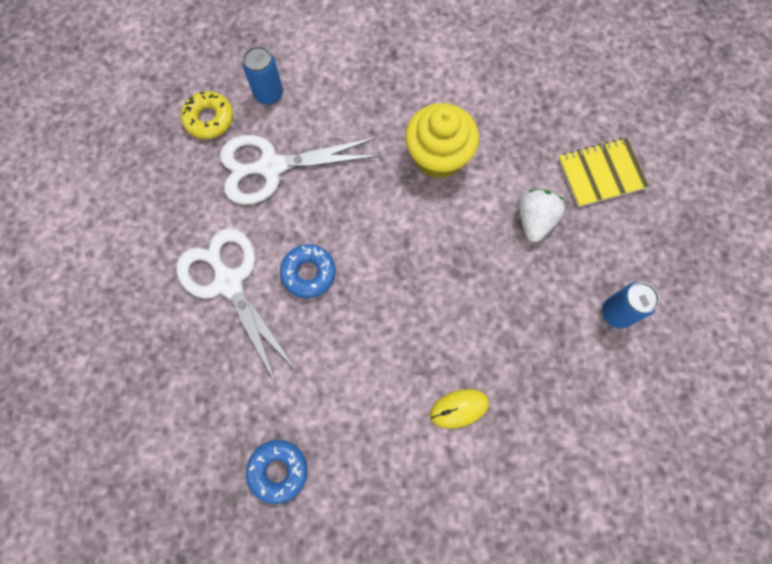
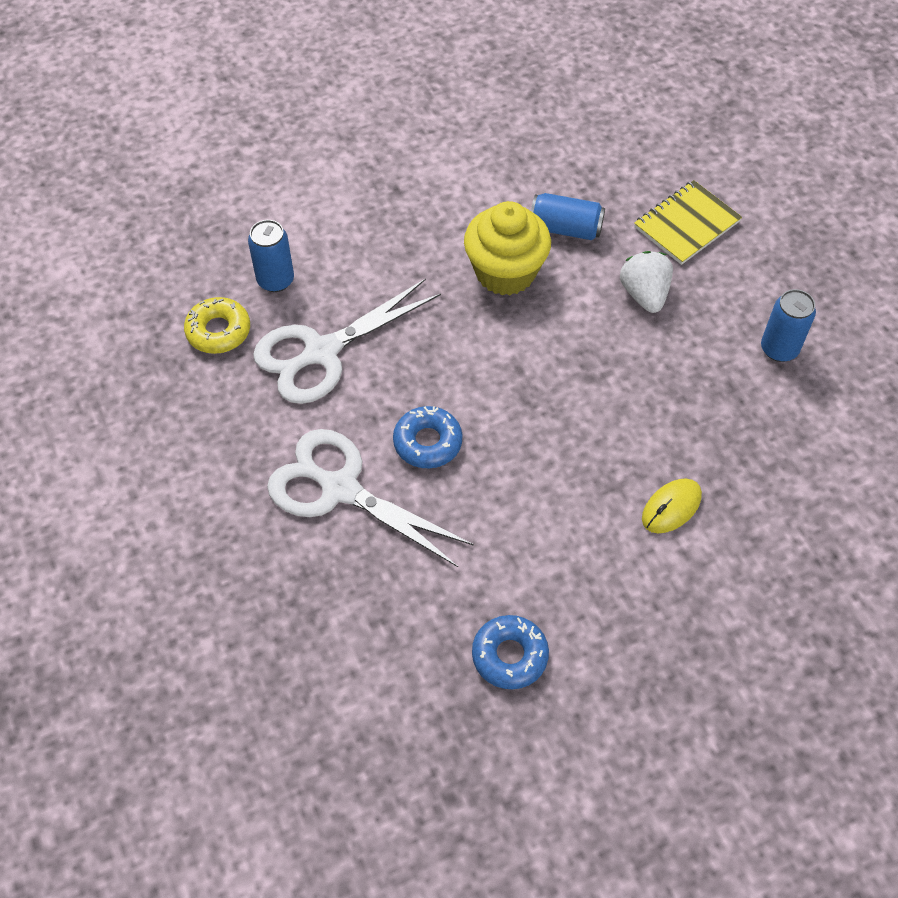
camera: 25 degrees left, 15 degrees down
none -> blue can [531,193,605,240]

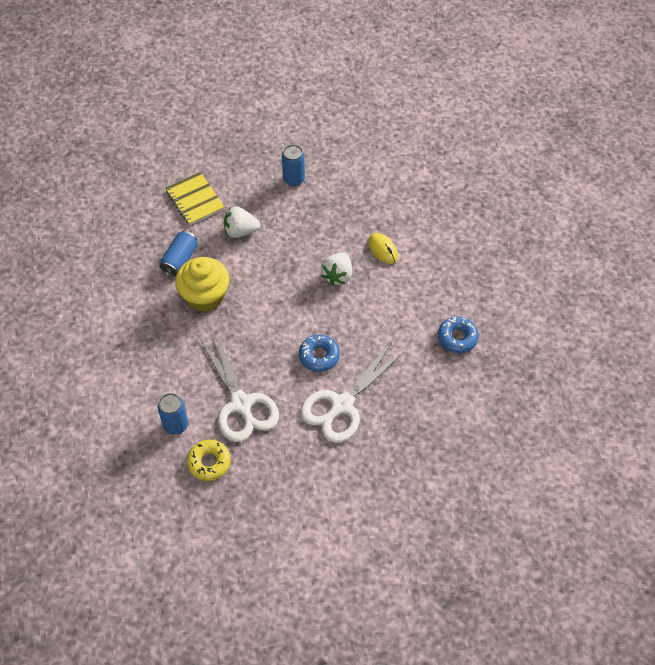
camera: 80 degrees left, 0 degrees up
none -> white strawberry [321,252,352,286]

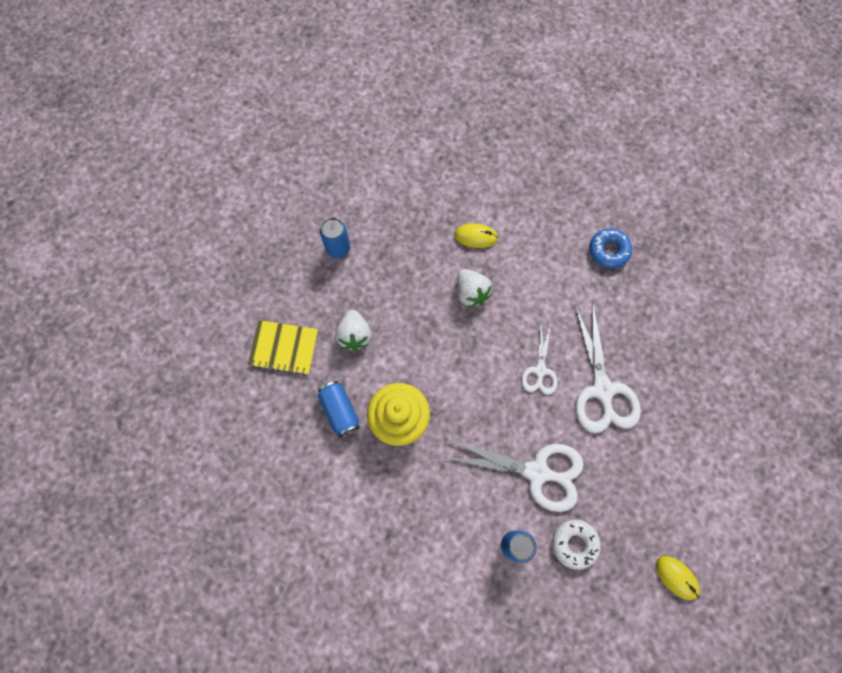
camera: 50 degrees left, 15 degrees up
yellow donut [187,440,231,481] -> white donut [552,519,601,570]
white strawberry [224,206,260,238] -> white strawberry turned 45 degrees counterclockwise [335,310,372,351]
blue donut [299,335,340,372] -> white scissors [521,324,558,395]
none -> yellow mouse [656,556,700,600]

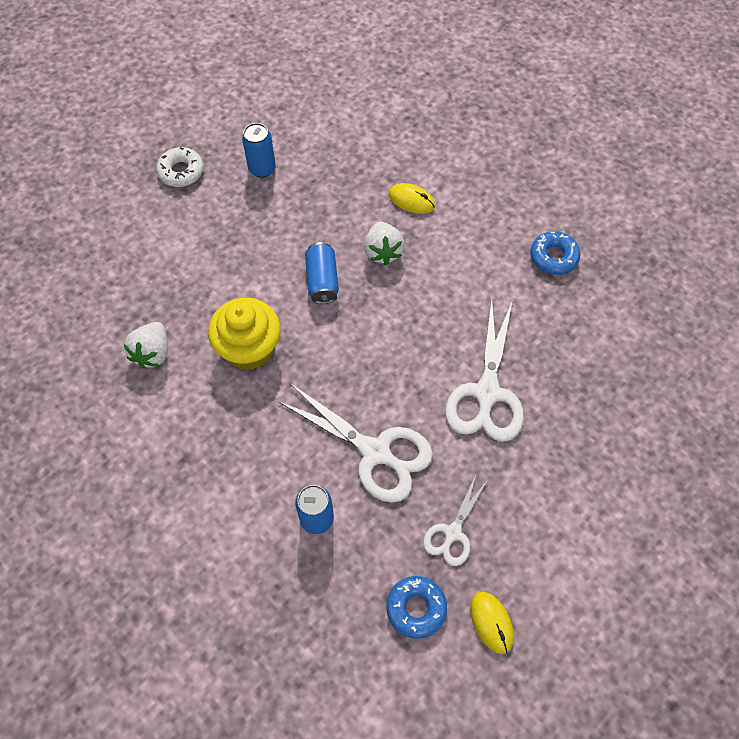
camera: 20 degrees right, 10 degrees down
yellow notebook [248,320,318,375] -> none
blue can [317,381,360,438] -> blue can moved to [305,242,339,304]
white strawberry [335,310,372,351] -> white strawberry moved to [124,322,168,369]
white scissors [521,324,558,395] -> white scissors moved to [423,475,488,566]
white donut [552,519,601,570] -> white donut moved to [156,147,204,187]
none -> blue donut [386,576,447,639]

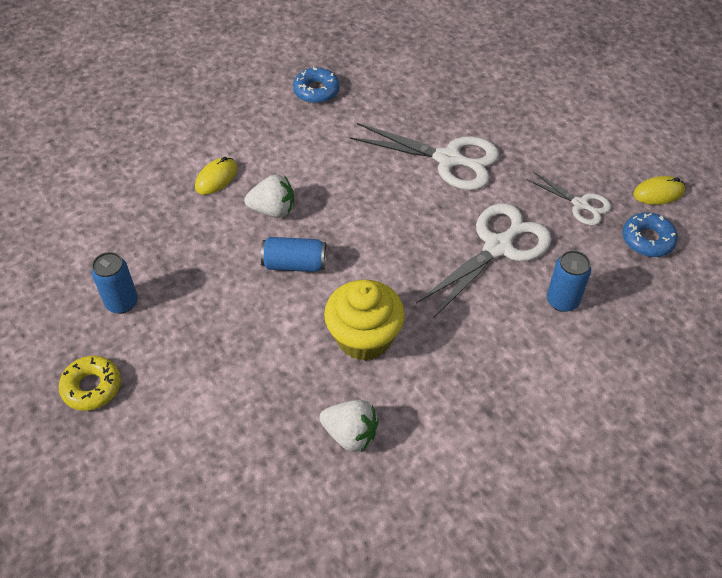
camera: 80 degrees left, 10 degrees down
white donut [156,147,204,187] -> yellow donut [58,356,121,411]

